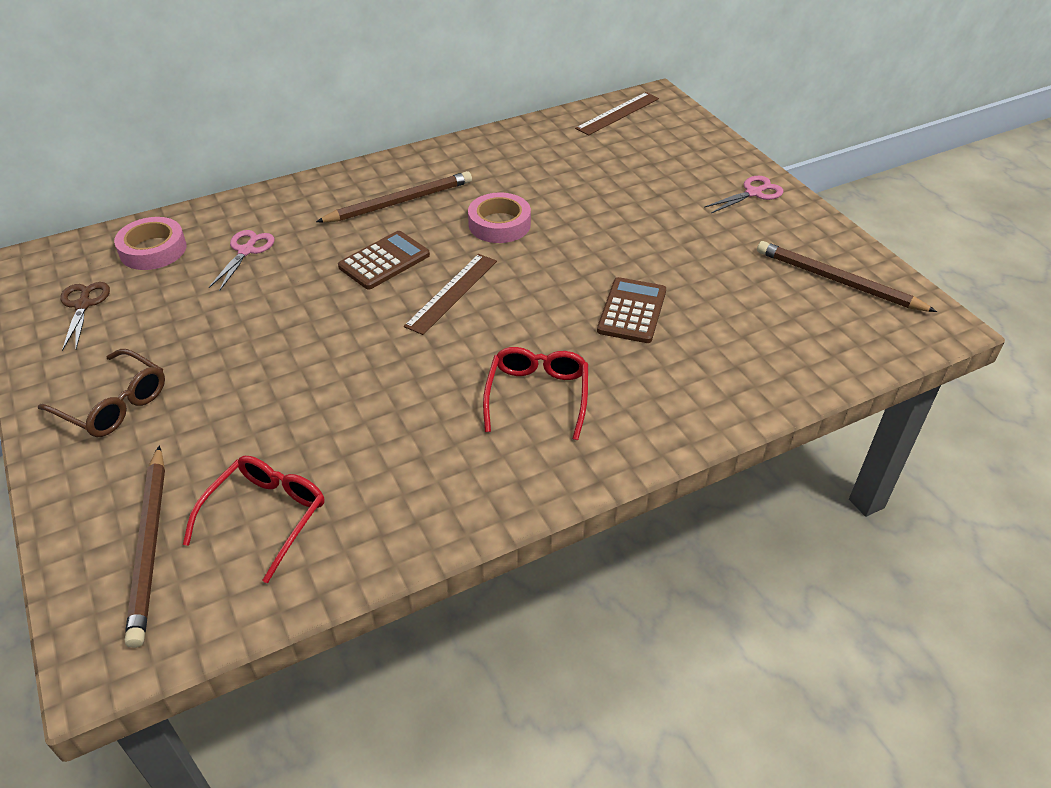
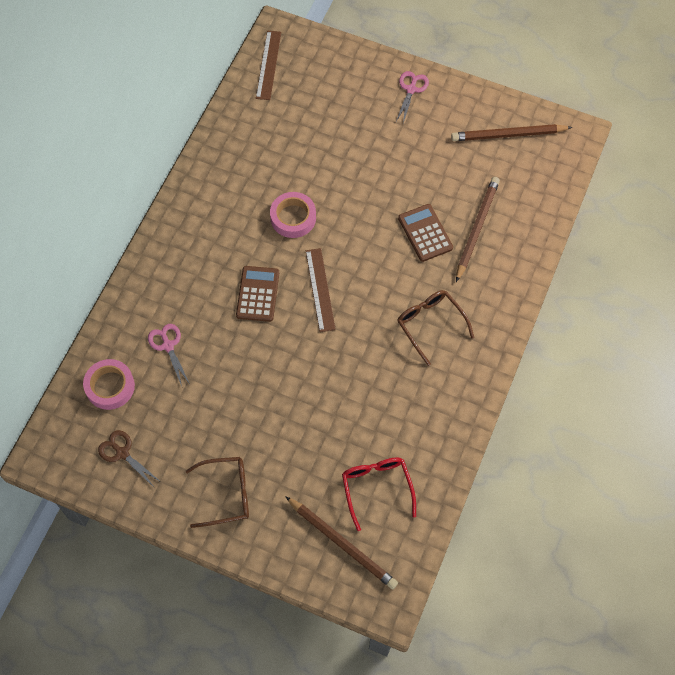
camera: 40 degrees left, 20 degrees up
brown pencil [316,171,472,223] -> brown pencil moved to [456,177,500,282]
red glasses [483,347,588,440] -> brown glasses [397,290,474,366]

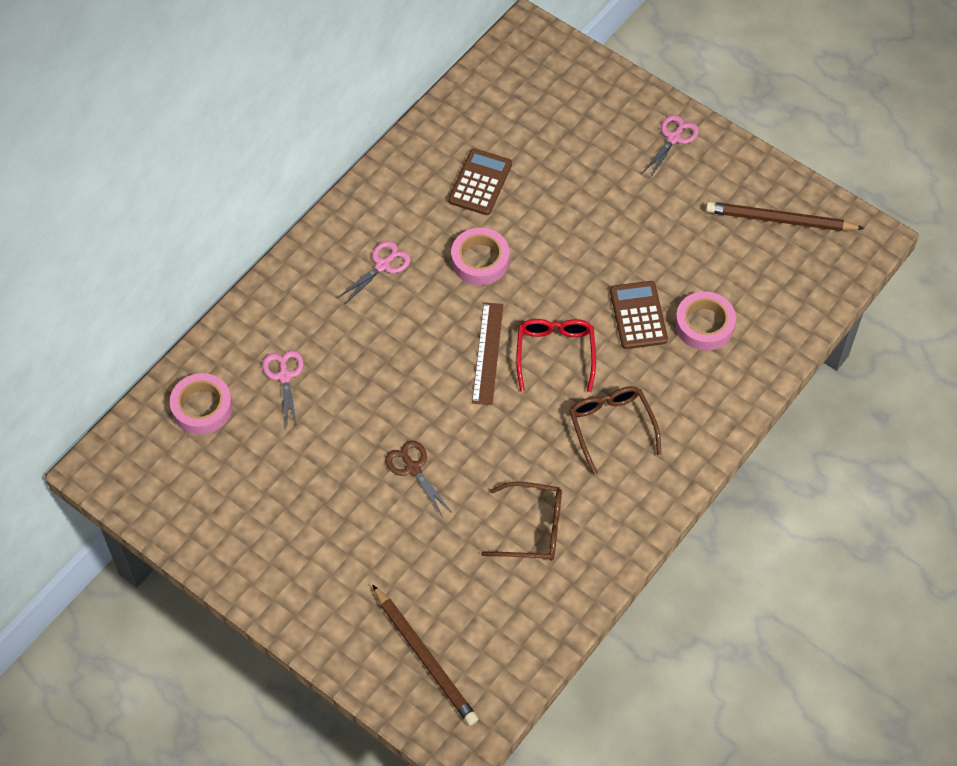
camera: 15 degrees right, 5 degrees down
brown scissors [98,430,161,488] -> brown scissors moved to [385,440,451,517]
brown glasses [186,457,249,528] -> brown glasses moved to [481,482,562,561]
brown calculator [236,266,279,322] -> brown calculator moved to [448,149,512,215]
brown ruler [256,31,281,100] -> none
red glasses [342,457,416,531] -> red glasses moved to [516,319,596,392]
brown pencil [456,177,500,282] -> pink tape [675,291,736,351]
none -> pink scissors [338,241,411,304]

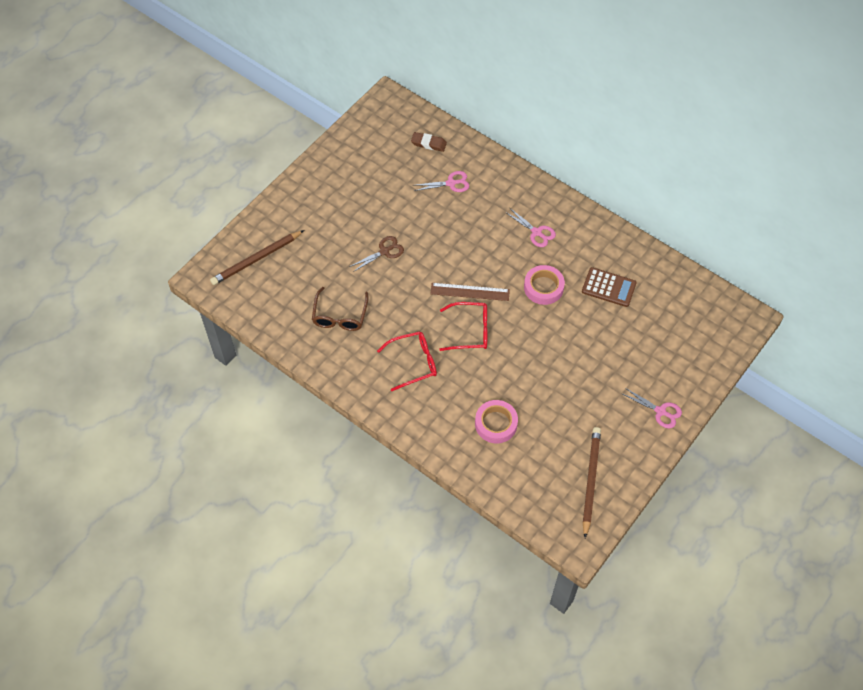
camera: 90 degrees right, 0 degrees up
pink tape [170,373,233,435] -> brown eraser [411,132,447,152]
brown glasses [569,386,662,475] -> red glasses [377,331,437,391]
brown calculator [610,281,668,349] -> none

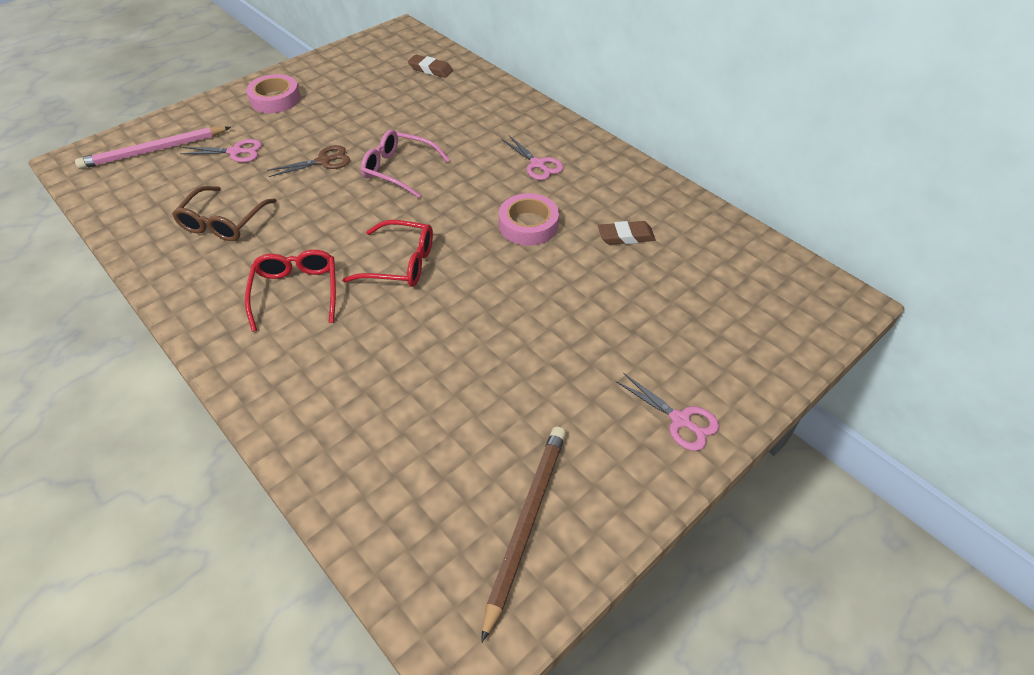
camera: 10 degrees right, 10 degrees down
brown pencil [210,230,304,285] -> pink pencil [75,126,231,169]
red glasses [377,331,437,391] -> red glasses turned 90 degrees counterclockwise [245,250,336,332]
pink scissors [414,171,469,192] -> pink scissors moved to [180,139,262,163]
brown ruler [430,283,510,301] -> none
pink tape [475,400,518,443] -> pink tape moved to [246,74,300,113]
brown calculator [582,267,637,307] -> brown eraser [598,221,656,245]
none -> pink glasses [361,130,450,198]

